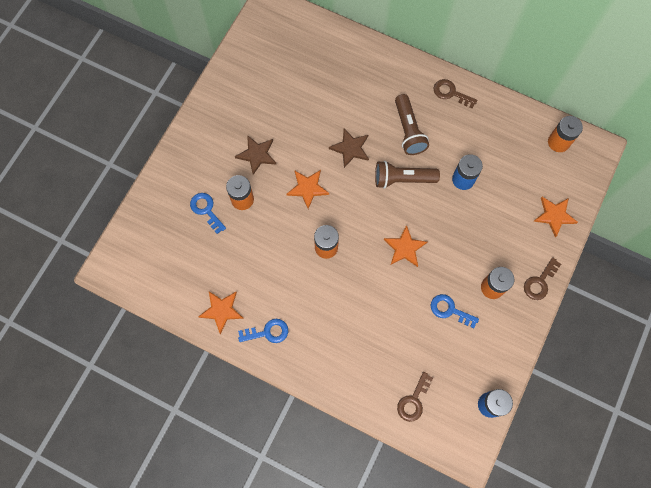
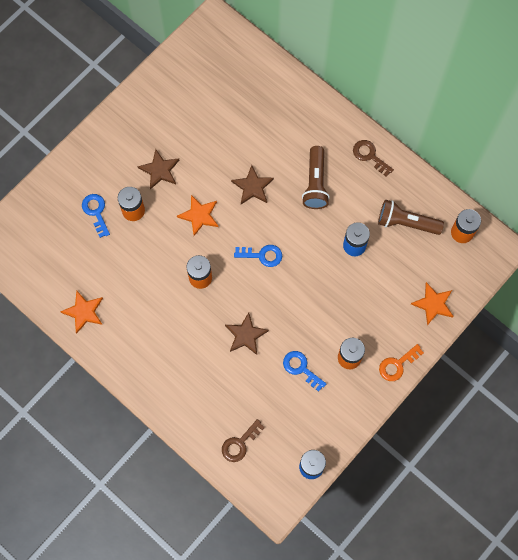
camera: 15 degrees right, 0 degrees up
blue key [238,319,288,343] -> blue key moved to [234,245,282,267]
brown flashlight [375,161,440,189] -> brown flashlight moved to [378,200,444,235]
orange star [384,225,427,267] -> none
brown key [524,257,561,300] -> orange key [379,344,424,381]
none -> brown star [225,312,269,355]

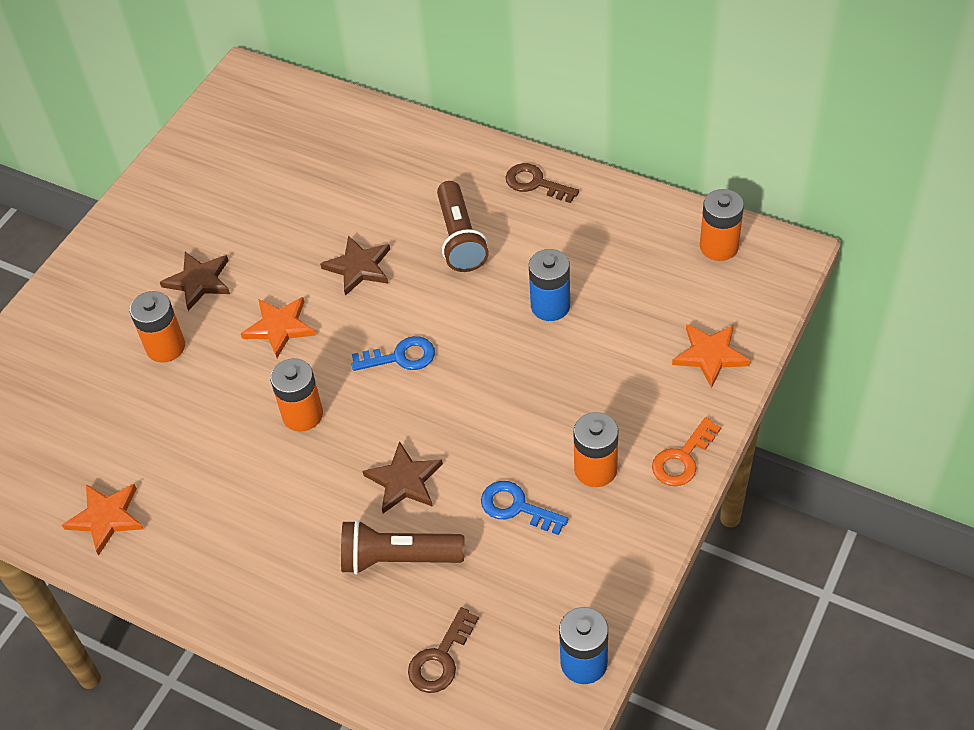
camera: 10 degrees left, 20 degrees down
blue key [82,194,110,238] -> none
brown flashlight [378,200,444,235] -> brown flashlight moved to [341,520,464,575]

